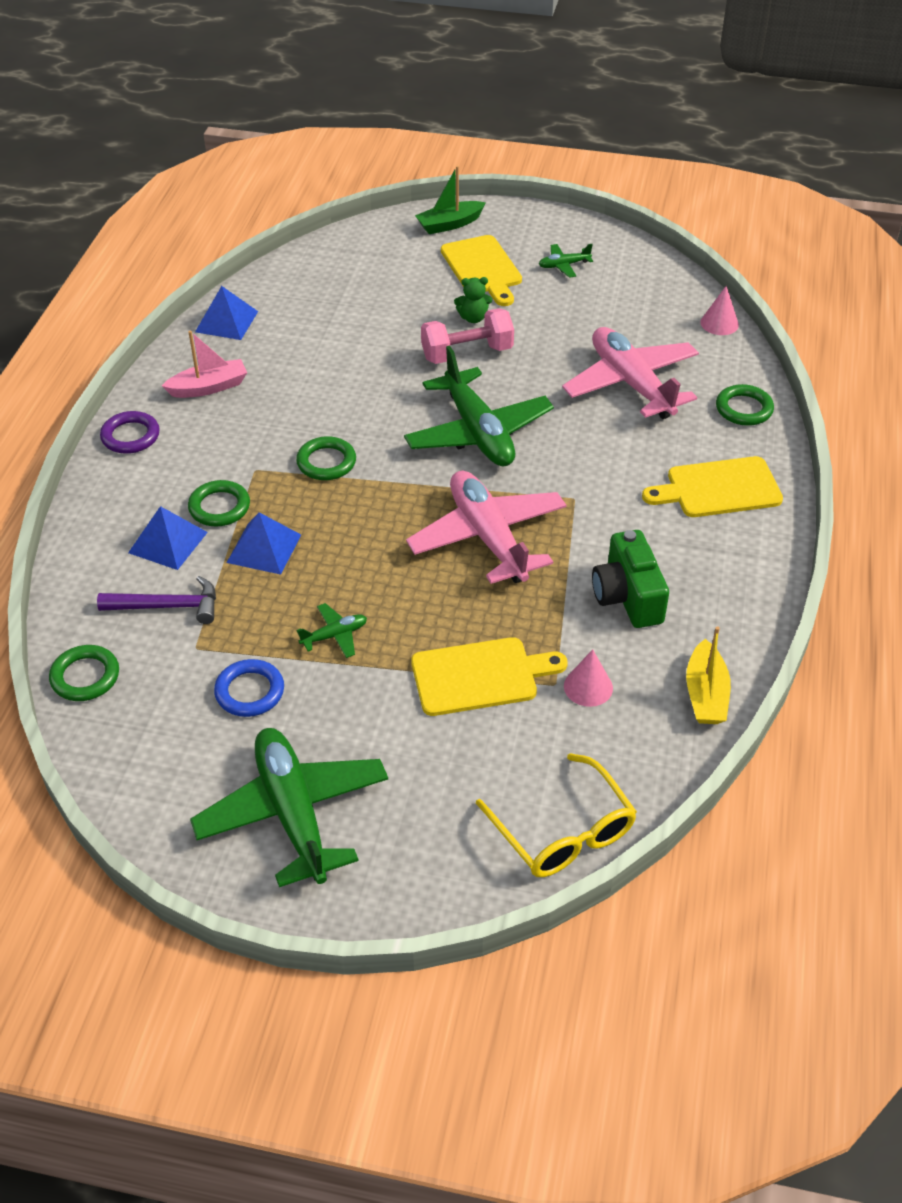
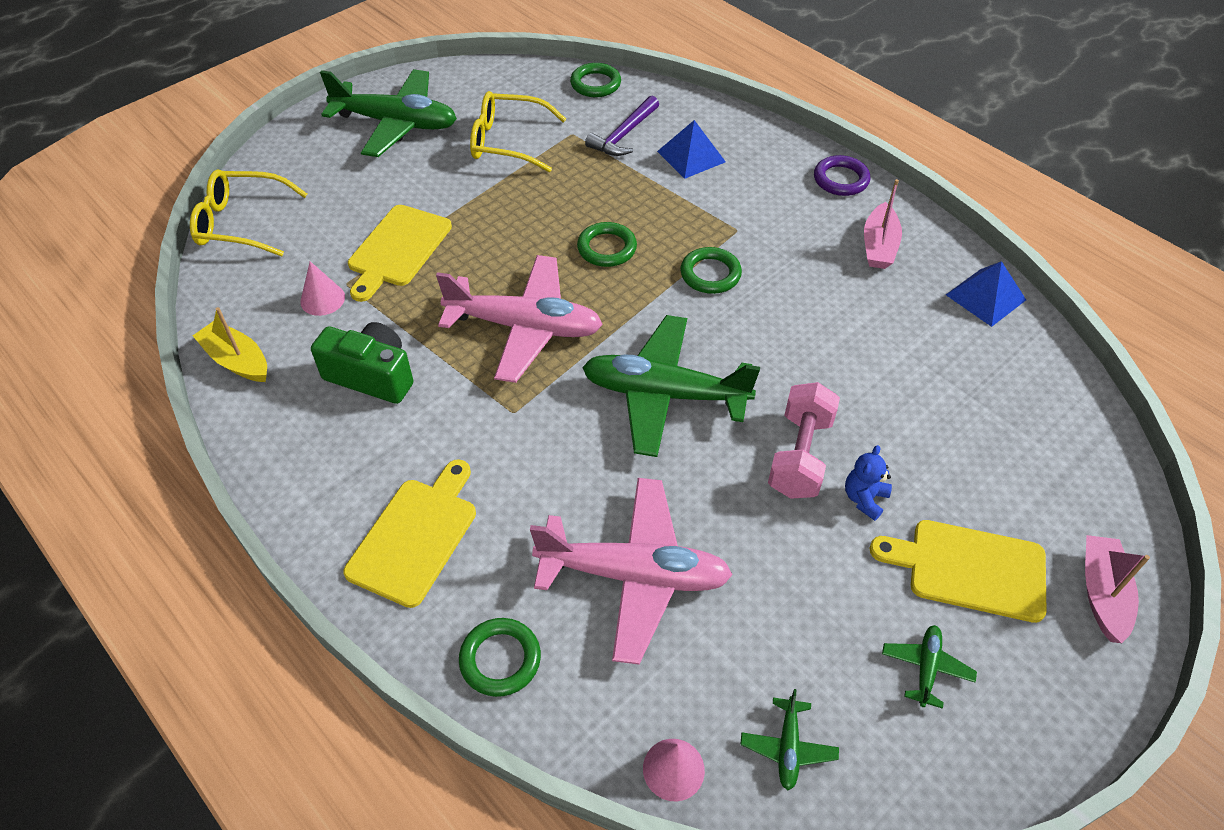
camera: 125 degrees right, 5 degrees up
green ring [188,480,250,526] -> green ring moved to [577,222,637,267]
blue ring [214,659,284,717] -> yellow glasses [470,91,566,172]
blue pyramid [226,512,301,575] -> none
green plane [296,603,367,658] -> green plane moved to [740,689,839,790]
green boat [415,166,486,234] -> pink boat [1085,535,1150,643]
green teddy bear [454,277,492,323] -> blue teddy bear [845,445,892,521]

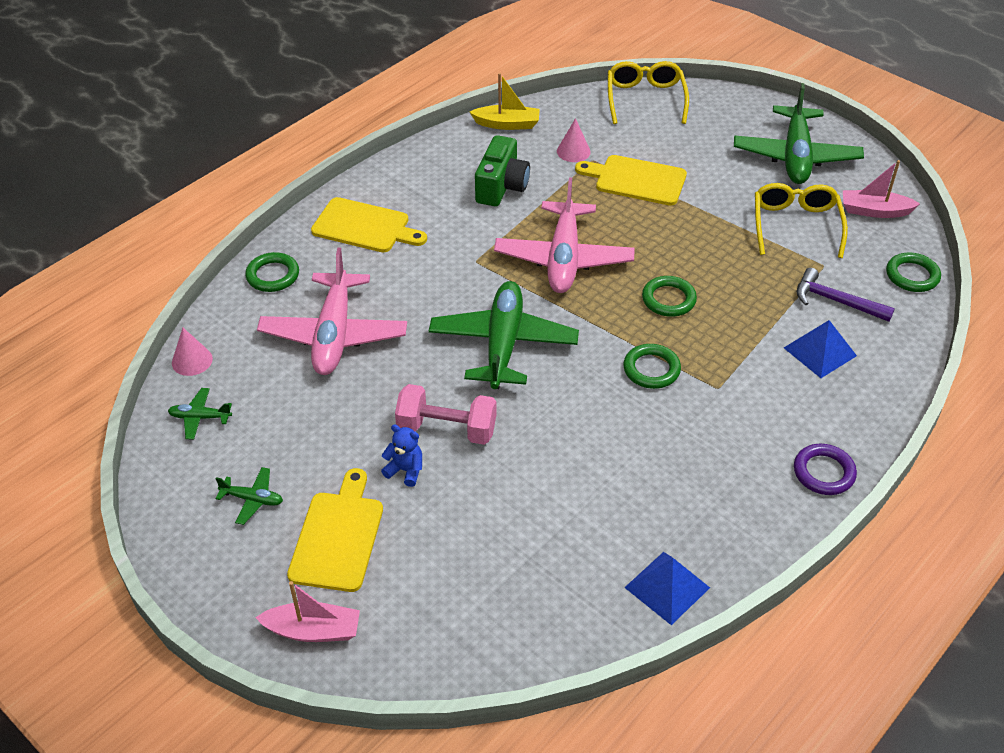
camera: 85 degrees right, 5 degrees down
yellow boat [193,307,267,382] -> yellow boat turned 60 degrees clockwise [470,73,540,130]
pink boat [864,179,902,269] -> pink boat moved to [843,160,920,218]

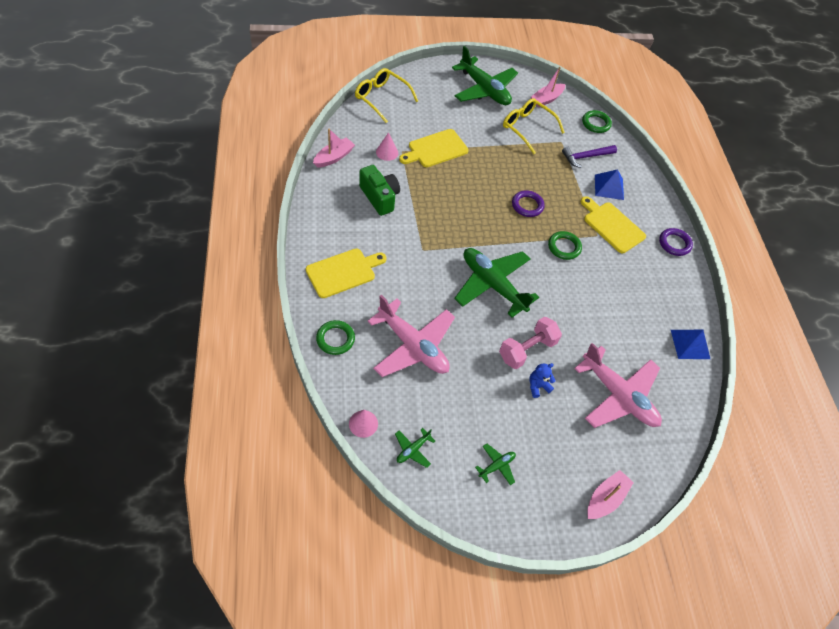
camera: 55 degrees left, 10 degrees up
yellow cutting board [287,468,383,592] -> yellow cutting board moved to [581,196,646,253]
yellow boat [470,73,540,130] -> pink boat [313,129,355,167]
pink plane [494,177,635,293] -> pink plane moved to [574,343,662,428]
green ring [642,276,697,317] -> purple ring [512,190,545,217]

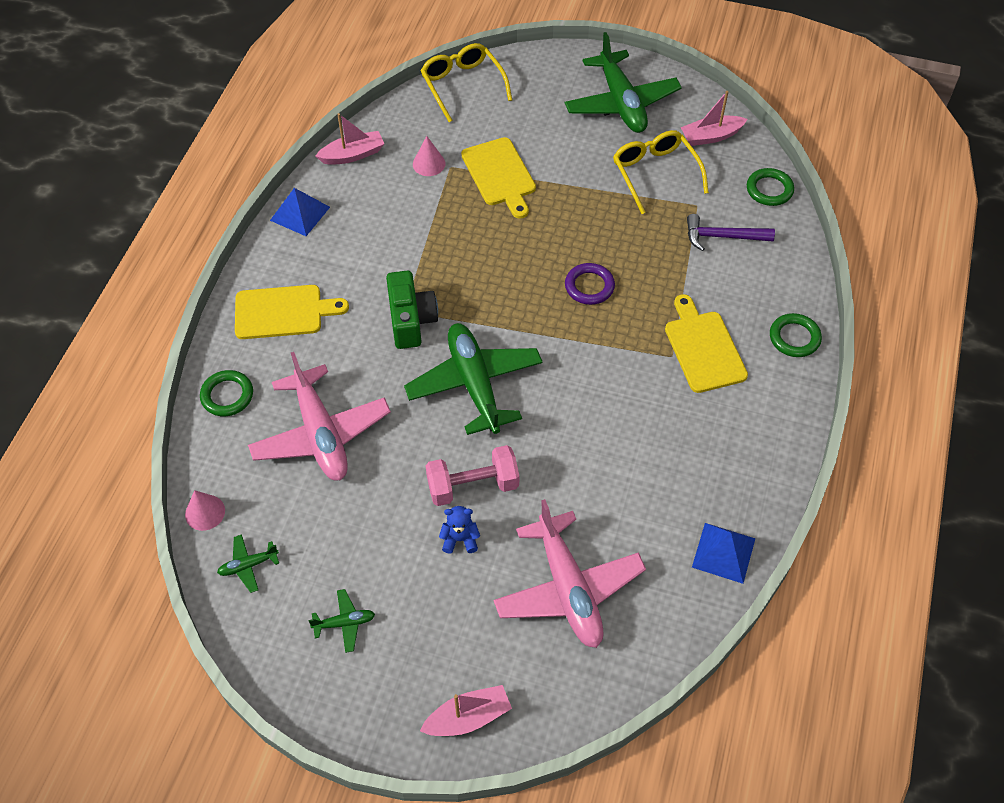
camera: 30 degrees right, 0 degrees up
green camera [359,165,400,216] -> green camera moved to [386,271,438,349]
yellow cutting board [399,129,469,167] -> yellow cutting board turned 105 degrees counterclockwise [461,137,536,219]
green ring [548,231,582,260] -> green ring moved to [770,313,822,357]
blue pyramid [595,169,624,200] -> blue pyramid moved to [270,188,330,236]
purple ring [659,228,693,256] -> none

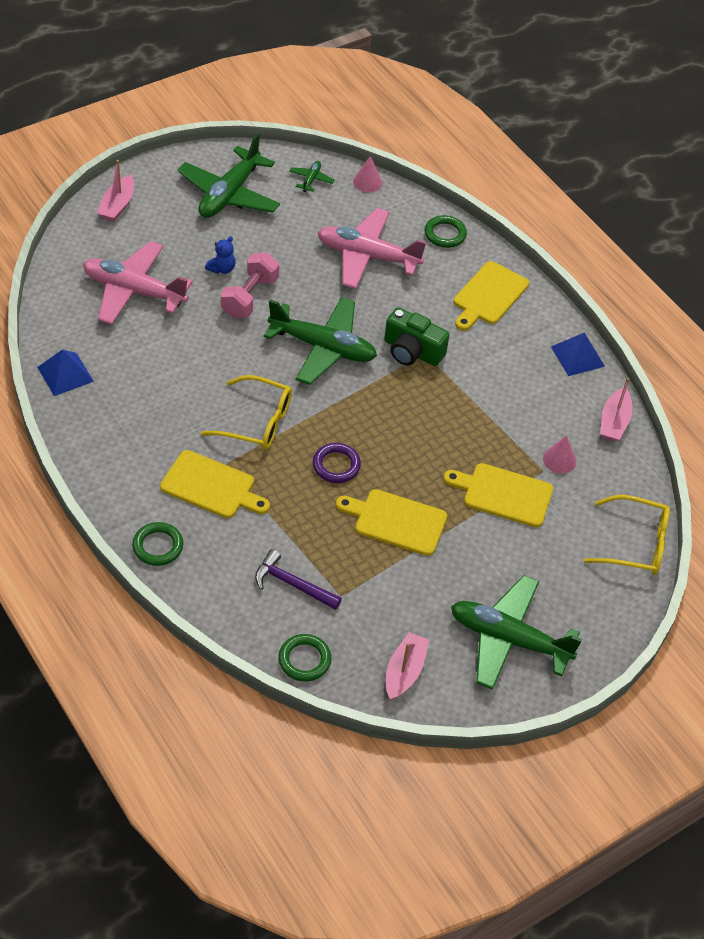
camera: 125 degrees right, 5 degrees down
green plane [308,589,375,653] -> green plane [178,133,280,218], size x2.35
yellow glasses [613,130,709,214] -> yellow glasses moved to [201,375,292,450]
purple hammer [687,214,775,251] -> purple hammer turned 105 degrees counterclockwise [255,549,342,610]
none -> yellow cutting board [336,489,447,556]

